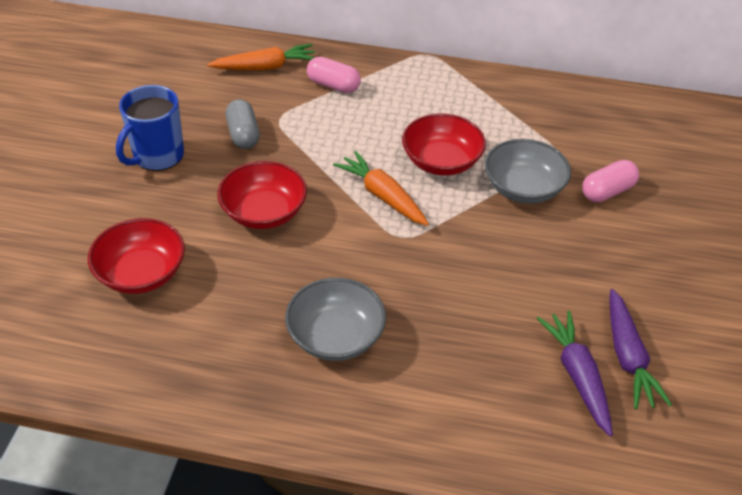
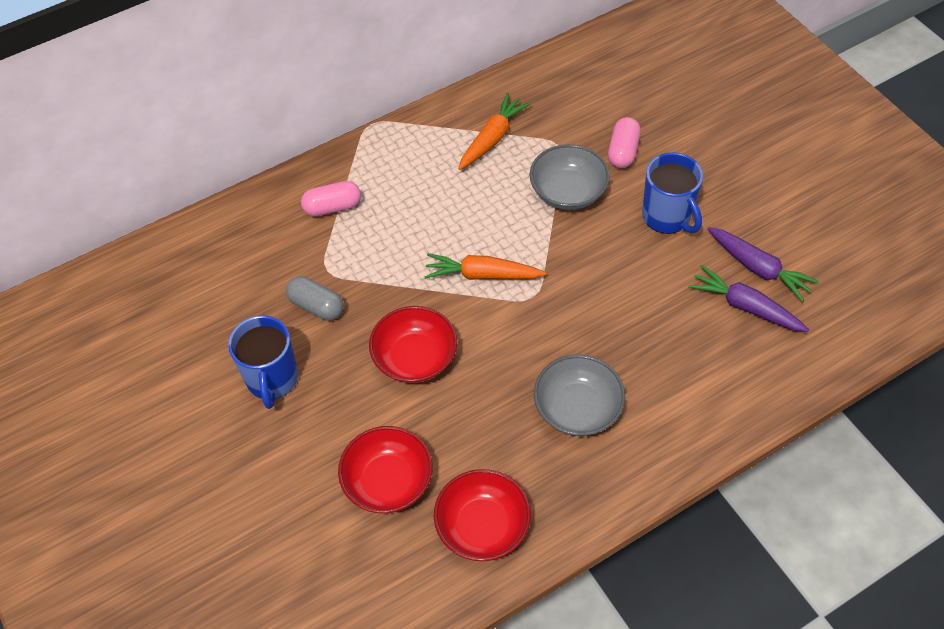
camera: 40 degrees left, 10 degrees up
orange carrot [207,44,315,70] -> orange carrot moved to [458,93,531,170]
red bowl [402,114,486,176] -> red bowl moved to [434,469,531,561]
none -> blue mug [642,153,703,234]

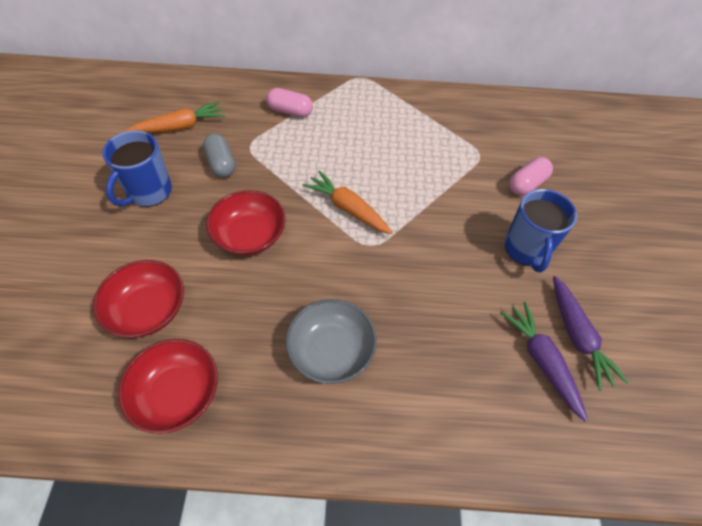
camera: 30 degrees right, 0 degrees up
orange carrot [458,93,531,170] -> orange carrot moved to [126,101,225,133]
grey bowl [529,144,610,210] -> none

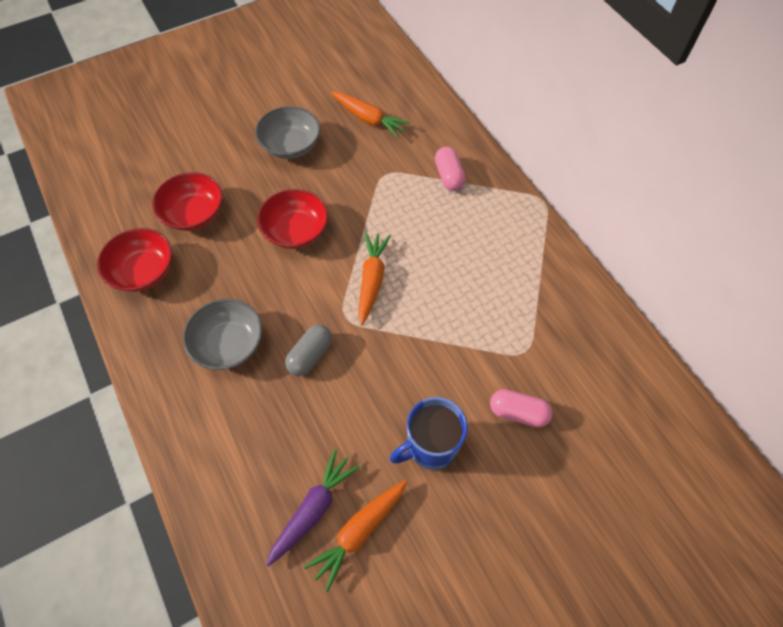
camera: 60 degrees right, 5 degrees up
blue mug [103,130,172,207] -> grey bowl [255,106,320,159]
grey capsule [203,133,236,178] -> grey capsule moved to [285,324,332,376]
purple carrot [553,276,629,391] -> orange carrot [304,480,407,592]

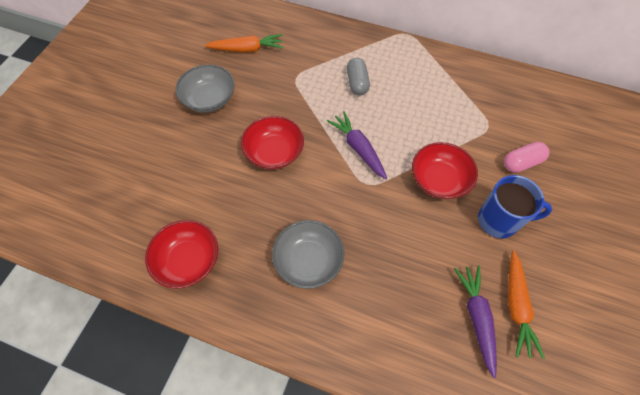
camera: 40 degrees left, 0 degrees up
red bowl [152,172,223,231] -> red bowl moved to [412,142,478,199]
grey capsule [285,324,332,376] -> grey capsule moved to [347,58,370,95]
orange carrot [358,232,391,325] -> purple carrot [327,111,387,179]
blue mug [390,397,468,470] -> blue mug turned 105 degrees counterclockwise [478,175,552,238]
pink capsule [435,147,466,191] -> none

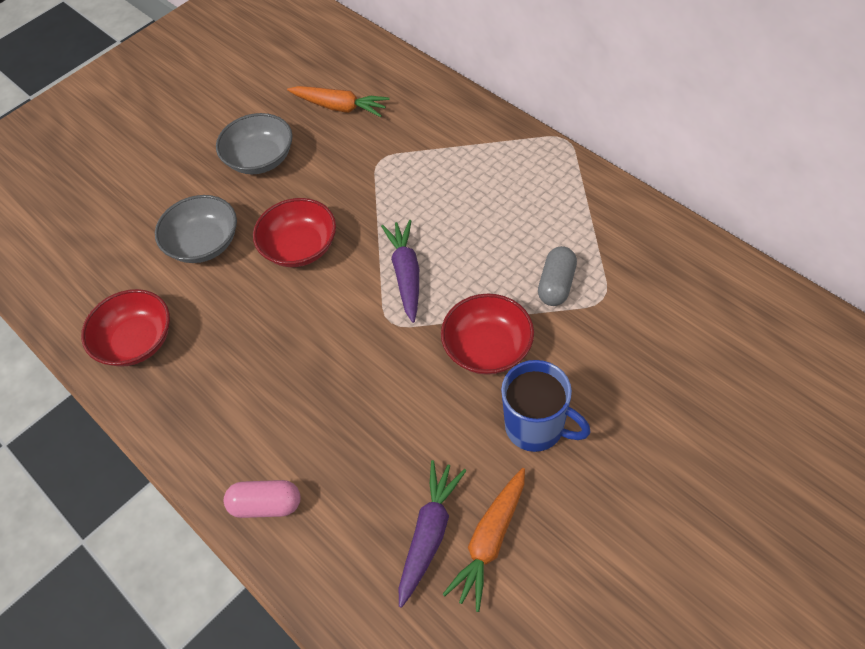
camera: 30 degrees right, 5 degrees down
grey bowl [272,220,344,289] -> grey bowl moved to [155,195,237,263]
grey capsule [347,58,370,95] -> grey capsule moved to [538,246,577,306]
pink capsule [504,142,549,173] -> pink capsule moved to [224,480,301,518]

